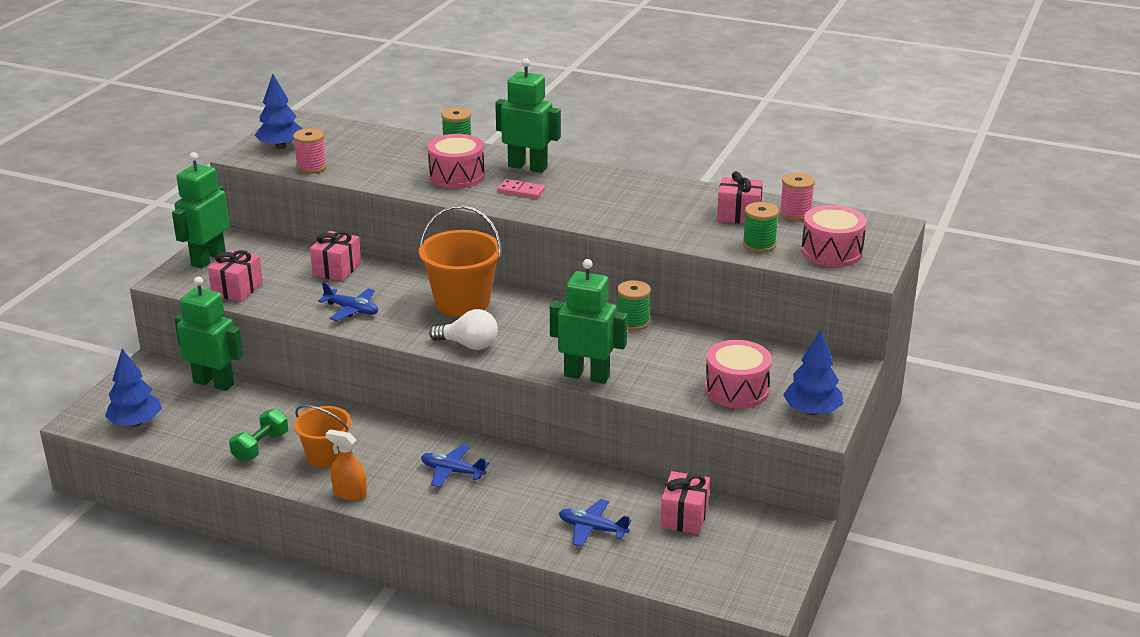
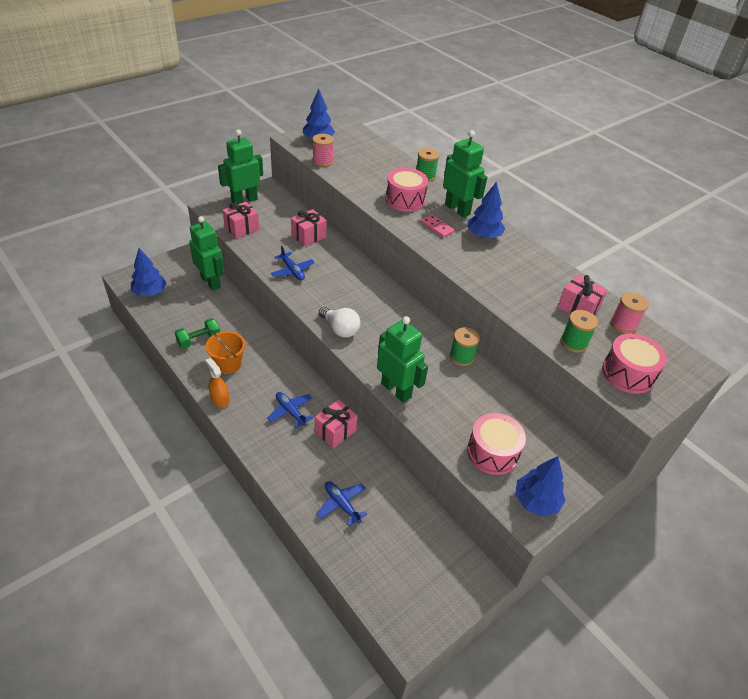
camera: 25 degrees right, 15 degrees up
orange bucket [419,205,501,317] -> none
pink gift [660,471,710,534] -> pink gift moved to [315,400,357,448]
none -> blue tree [468,181,506,238]

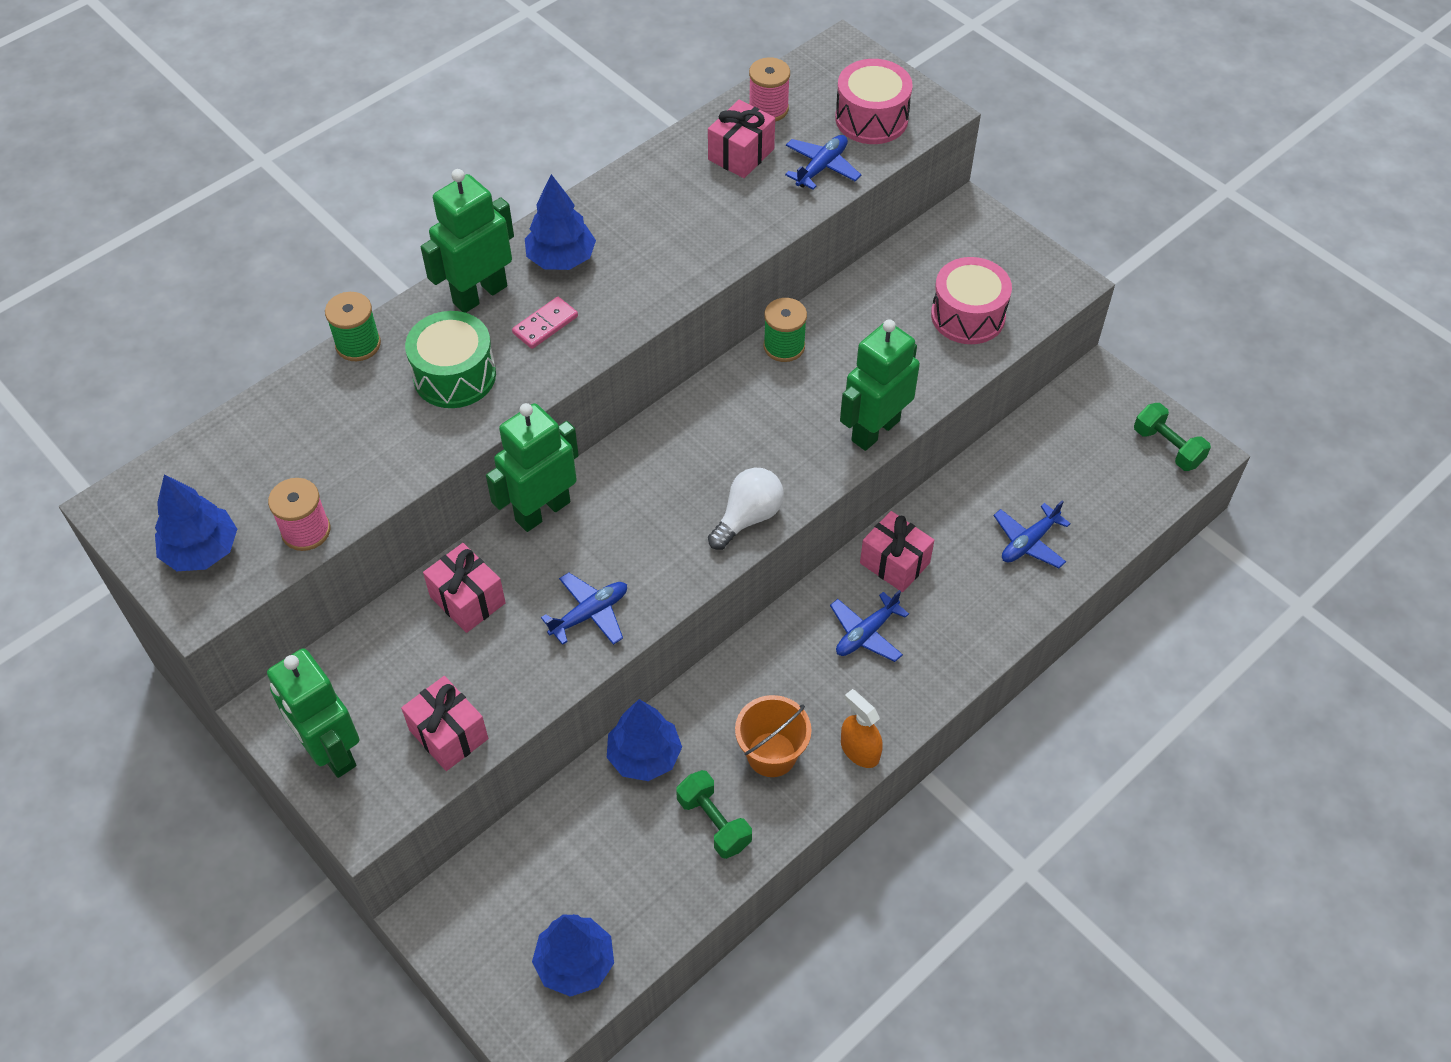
camera: 90 degrees left, 10 degrees up
green robot [189,216,224,291] -> green robot moved to [486,403,579,532]
orange spray bottle [206,358,229,407] -> orange spray bottle turned 90 degrees clockwise [841,689,883,768]
pink drum [386,168,428,212] -> green drum [405,311,496,408]
blue tree [515,456,566,517] -> blue tree moved to [607,699,682,781]
green spool [561,310,598,353] -> blue plane [785,135,861,190]
none -> green dumbbell [1134,403,1211,471]

